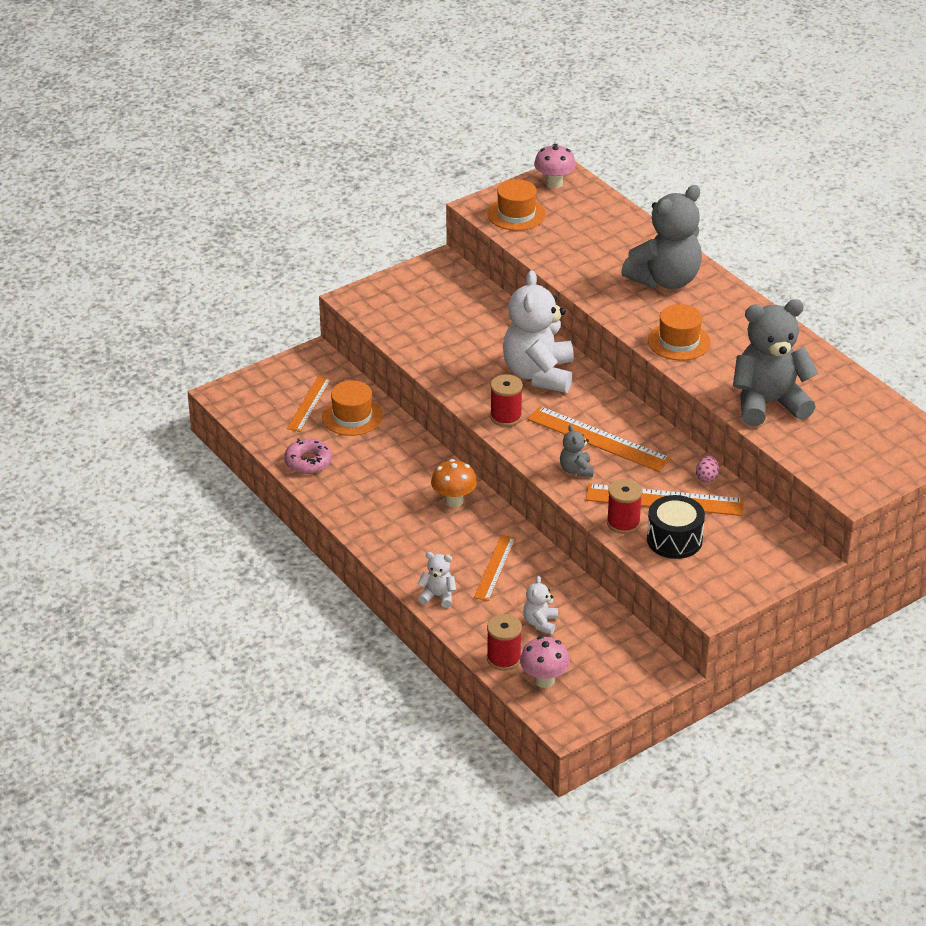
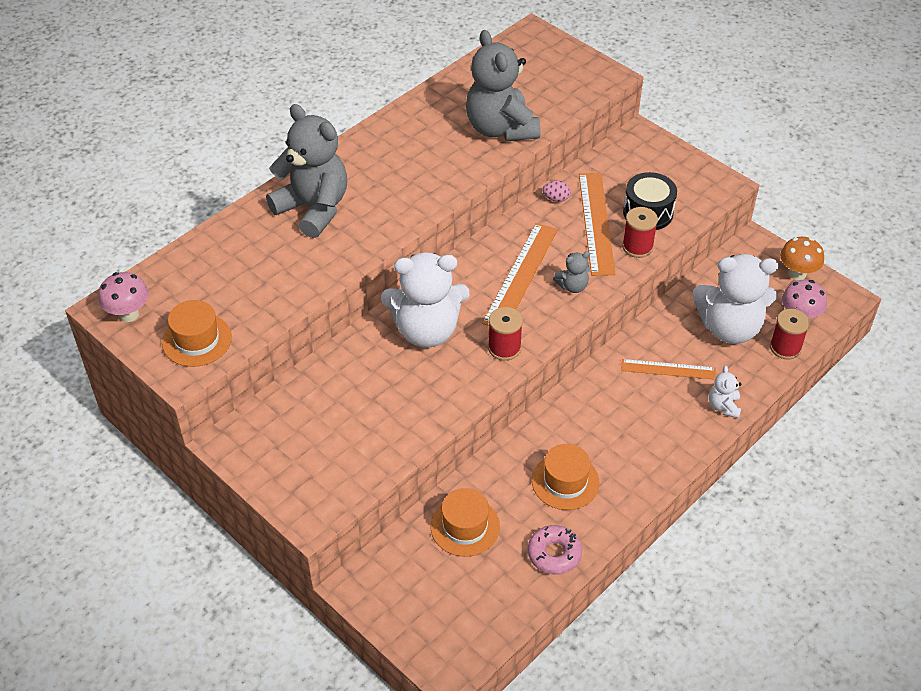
camera: 100 degrees left, 10 degrees up
orange ruler [287,376,331,432] -> none
orange mushroom [431,459,477,507] -> orange mushroom moved to [780,237,824,280]
white teddy bear [523,576,558,635] -> white teddy bear [693,254,779,344], size x2.26
orange hat [648,304,711,361] -> orange hat moved to [532,444,600,510]

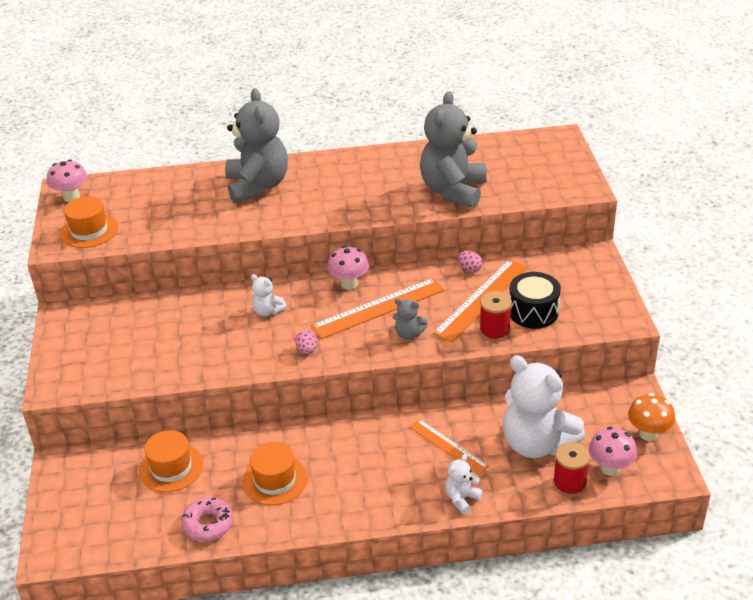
camera: 40 degrees right, 10 degrees down
white teddy bear [381,252,470,348] -> white teddy bear [251,274,287,316], size x0.44
red spool [488,307,523,361] -> pink egg [295,330,317,354]
none -> pink mushroom [327,246,369,290]

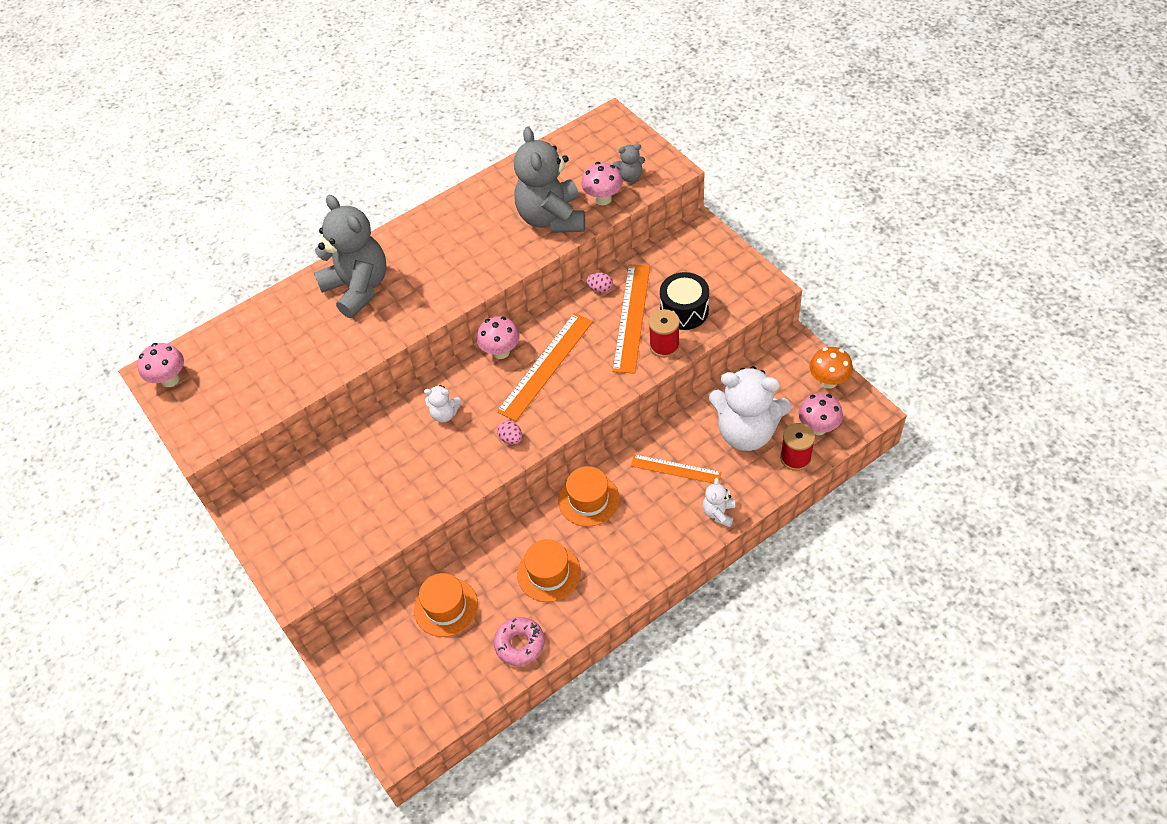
camera: 25 degrees left, 15 degrees up
orange hat [60,196,118,248] -> orange hat moved to [558,466,620,527]
grey teddy bear [393,298,428,340] -> grey teddy bear moved to [612,144,645,182]
none -> pink mushroom [581,162,623,205]

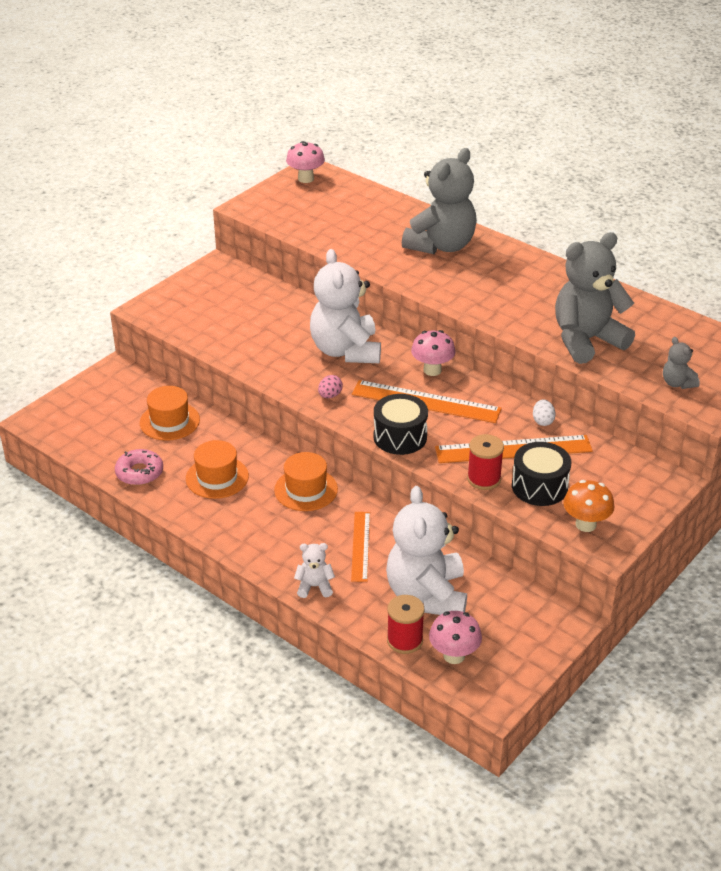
camera: 70 degrees right, 15 degrees down
white teddy bear [424,385,461,423] -> white teddy bear [310,249,381,363], size x2.26
pink mushroom [581,162,623,205] -> none
pink egg [586,273,613,293] -> white egg [533,400,556,426]
orange mushroom [810,347,853,389] -> orange mushroom moved to [563,480,615,532]
none -> black drum [373,394,428,455]

